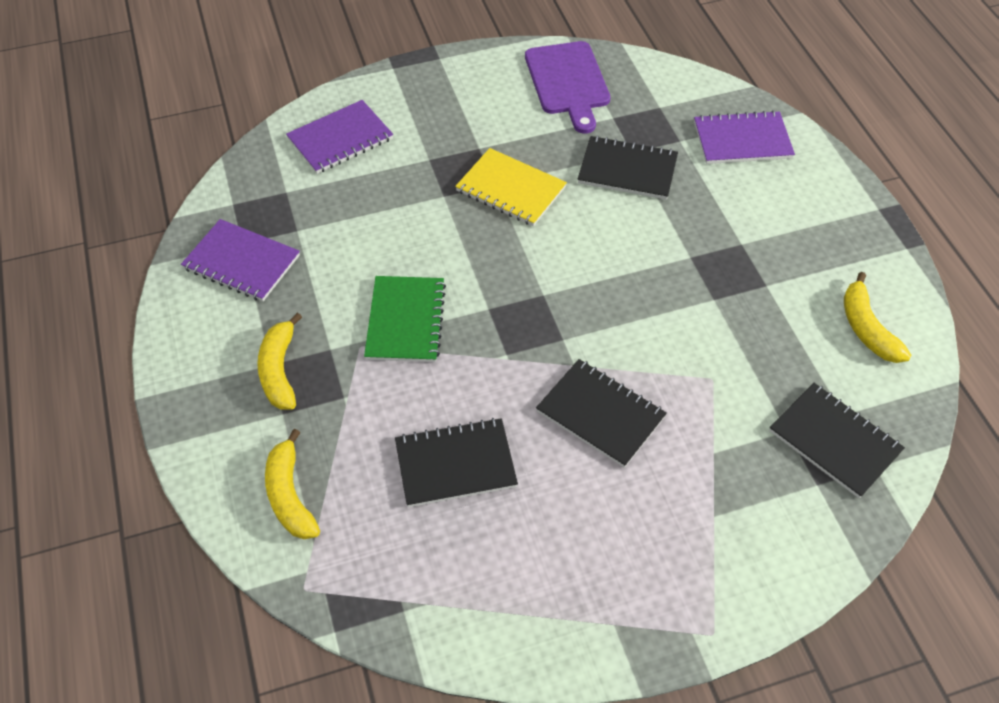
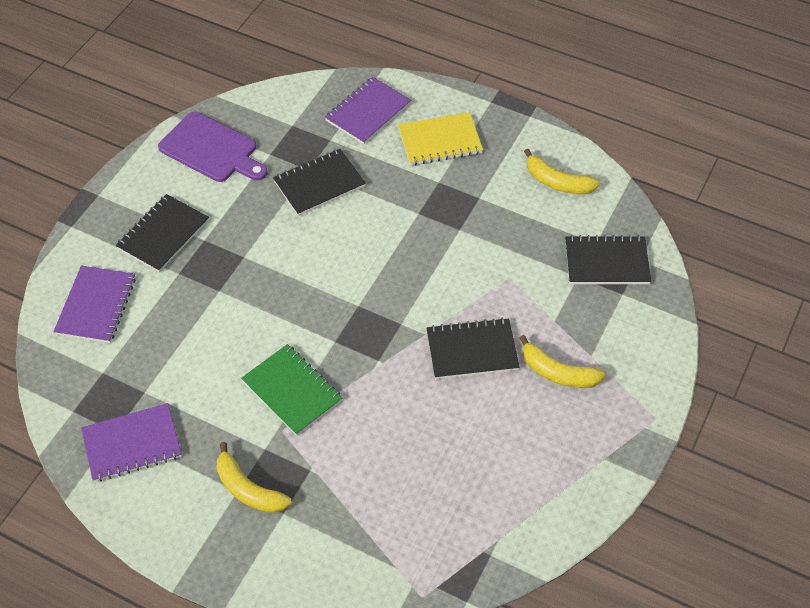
camera: 45 degrees left, 0 degrees up
yellow banana [265,429,320,539] -> yellow banana moved to [519,335,606,388]
black notebook [395,418,518,507] -> black notebook moved to [116,194,209,272]
yellow notebook [455,148,567,226] -> yellow notebook moved to [398,112,483,165]

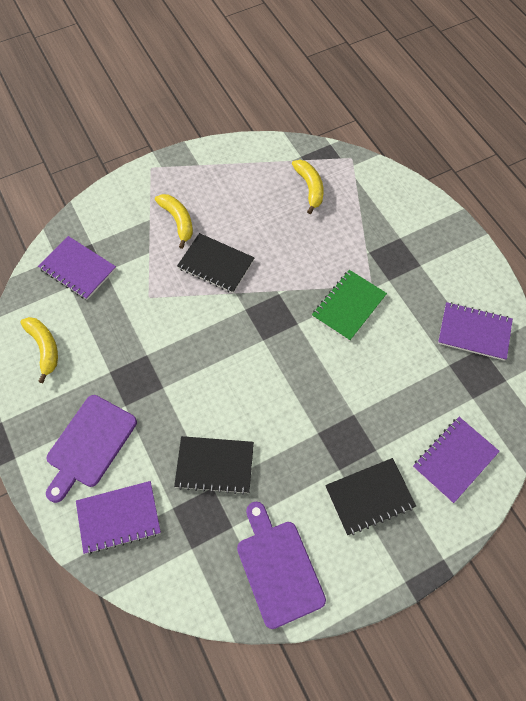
camera: 145 degrees left, 10 degrees up
yellow banana [217,442,292,513] -> yellow banana moved to [292,160,324,214]
green notebook [241,344,343,436] -> green notebook turned 45 degrees clockwise [312,270,387,341]
yellow notebook [398,112,483,165] -> purple cutting board [46,395,137,503]
black notebook [565,235,651,284] -> purple notebook [38,236,116,300]

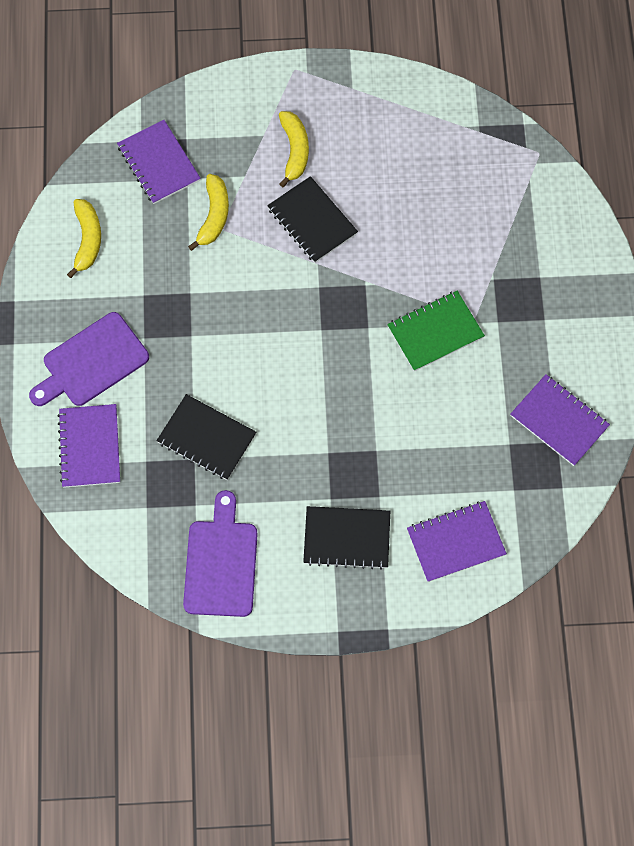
camera: 25 degrees right, 5 degrees up
purple notebook [76,481,161,555] -> purple notebook turned 75 degrees clockwise [57,404,120,488]
yellow banana [292,160,324,214] -> yellow banana moved to [188,174,229,251]

